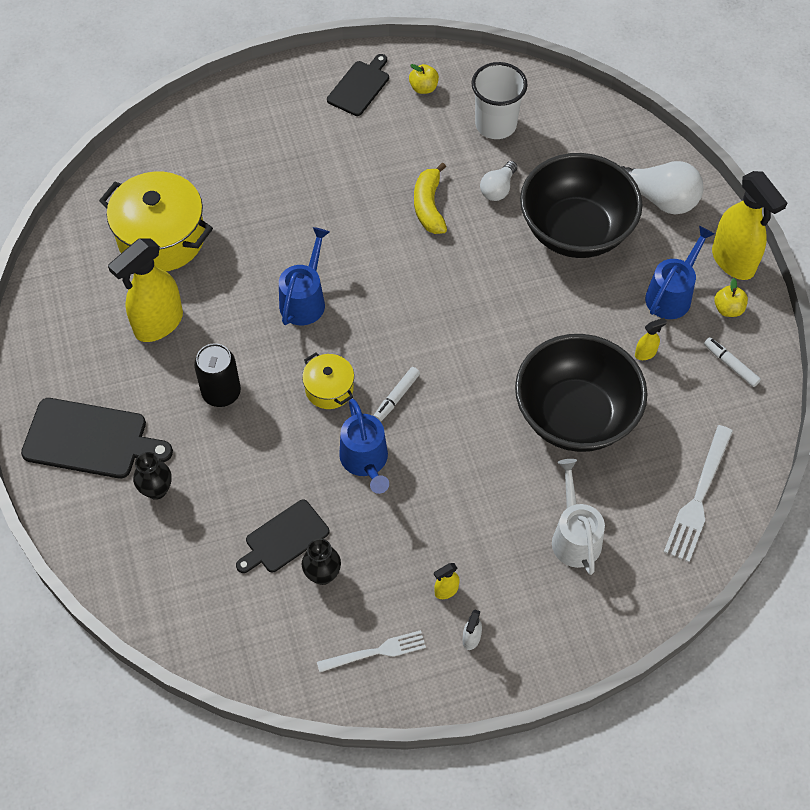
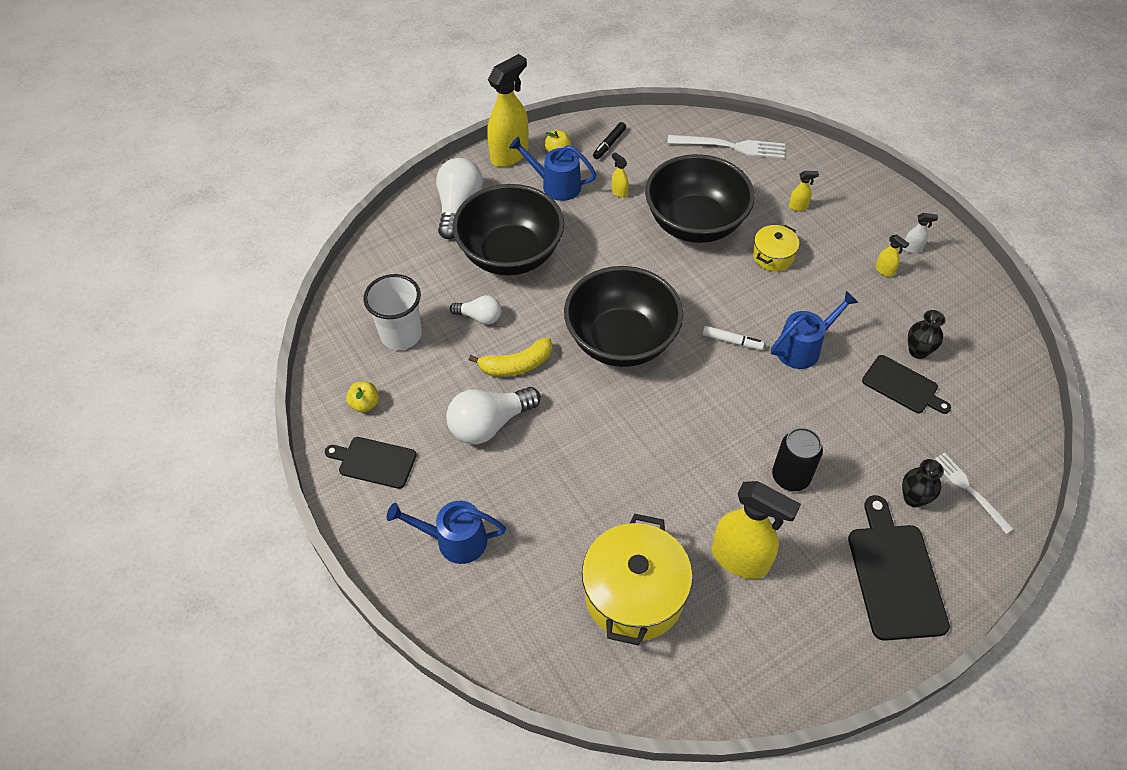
camera: 105 degrees left, 5 degrees down
blue watering can [279,227,329,325] -> blue watering can moved to [387,501,506,564]
yellow pot [302,353,354,409] -> yellow pot moved to [753,225,799,271]
white fork [317,630,426,673] -> white fork moved to [933,453,1014,534]
white watering can [552,459,605,575] -> yellow spray bottle [789,171,819,211]
white marker [704,337,761,387] -> black marker [593,122,626,159]
none -> white light bulb [446,387,541,444]
none -> black bowl [564,266,683,367]

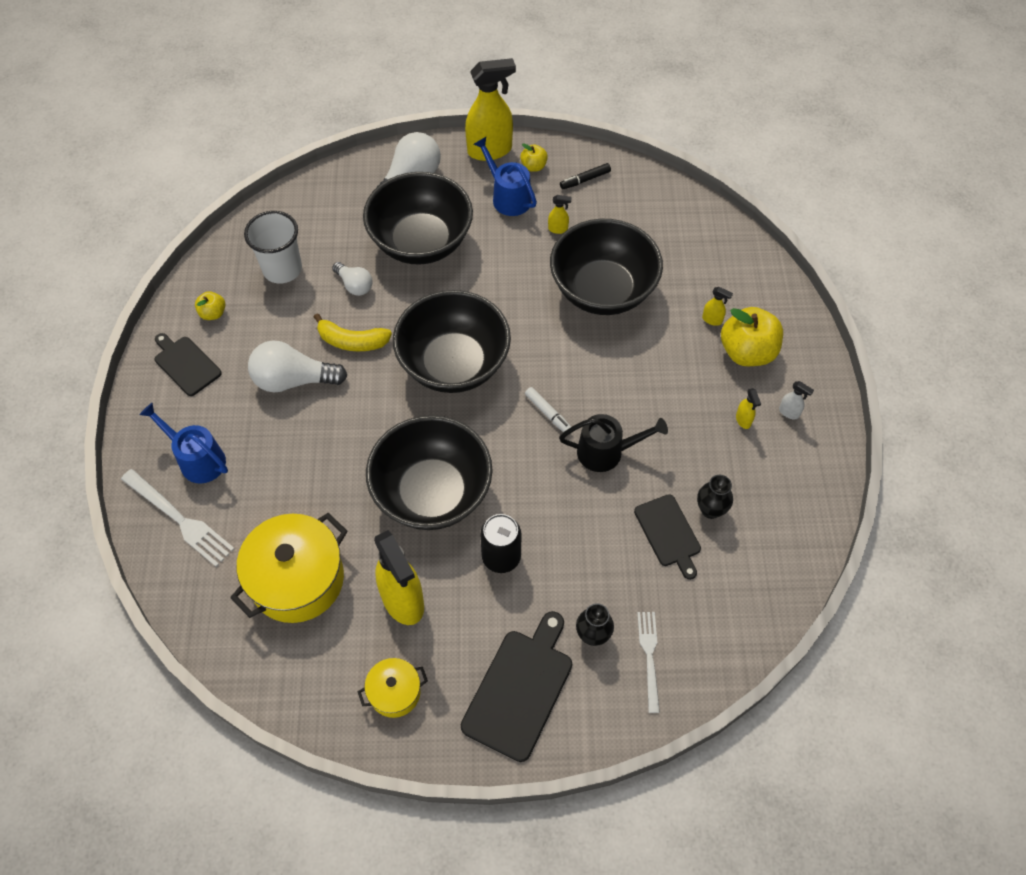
camera: 30 degrees right, 5 degrees up
yellow spray bottle [612,152,629,198] -> yellow spray bottle turned 105 degrees clockwise [548,195,572,234]
white fork [667,135,785,159] -> white fork moved to [121,469,235,567]
yellow pot [753,225,799,271] -> yellow pot moved to [358,658,428,718]
blue watering can [771,291,858,369] -> black watering can [559,414,668,472]
none -> black bowl [366,415,493,530]
none -> yellow apple [721,307,783,366]

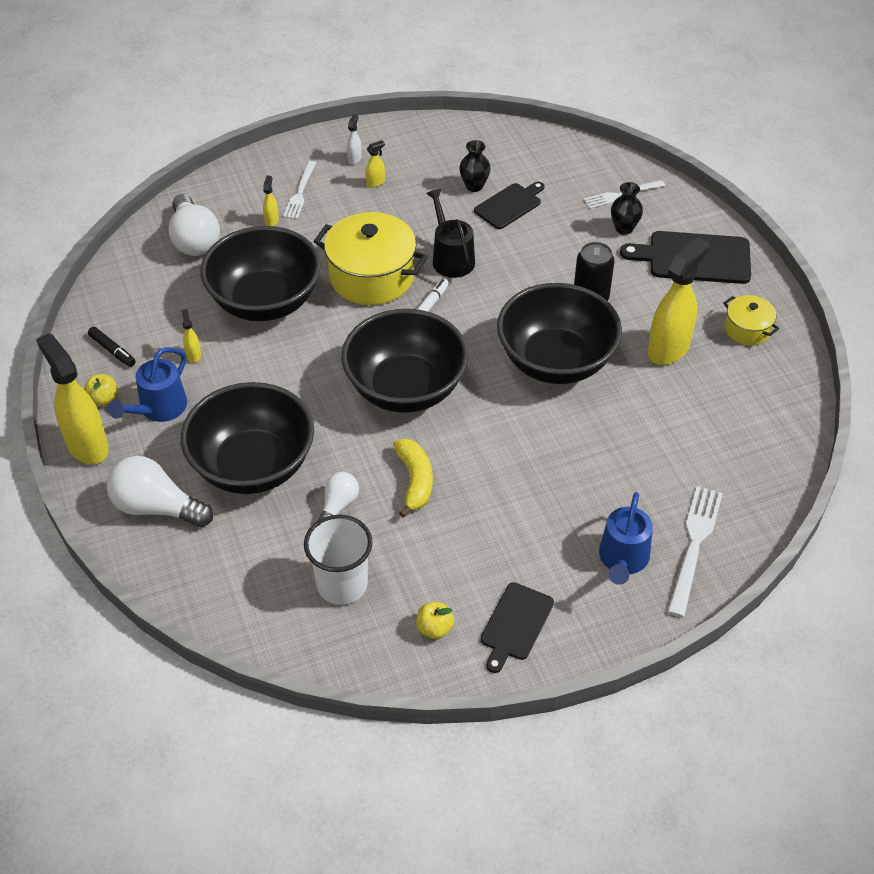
camera: 110 degrees left, 10 degrees down
yellow pot [230,513,348,623] -> yellow pot moved to [314,212,428,305]
white light bulb [248,340,347,392] -> white light bulb moved to [168,194,220,256]
yellow apple [721,307,783,366] -> white fork [283,161,316,219]

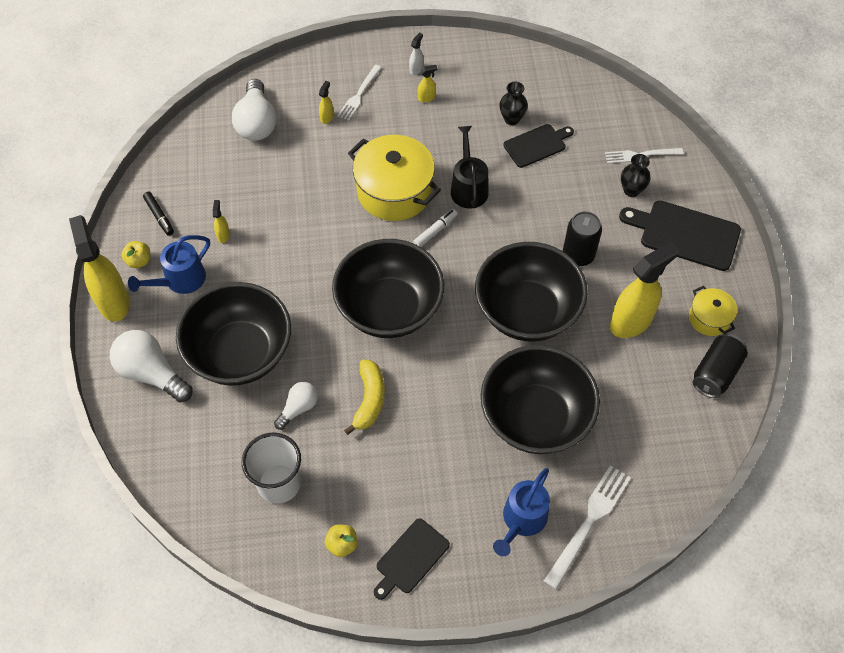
camera: 15 degrees right, 10 degrees up
black bowl [201,226,321,321] -> black bowl moved to [481,345,600,454]
none -> black can [693,334,748,398]

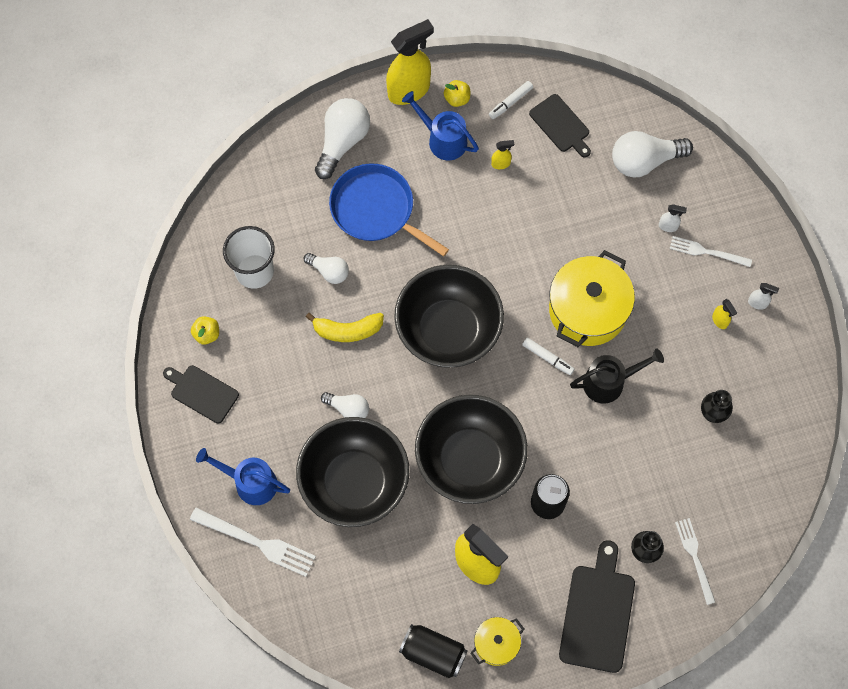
camera: 80 degrees right, 10 degrees up
black marker [143,192,174,236] -> white marker [489,81,533,119]
black bowl [176,282,291,386] -> blue pan [329,163,449,256]
yellow spray bottle [319,81,334,124] -> white spray bottle [659,204,687,232]
black cutting board [503,124,574,168] -> black cutting board moved to [529,94,591,158]
none -> white light bulb [321,392,369,418]

